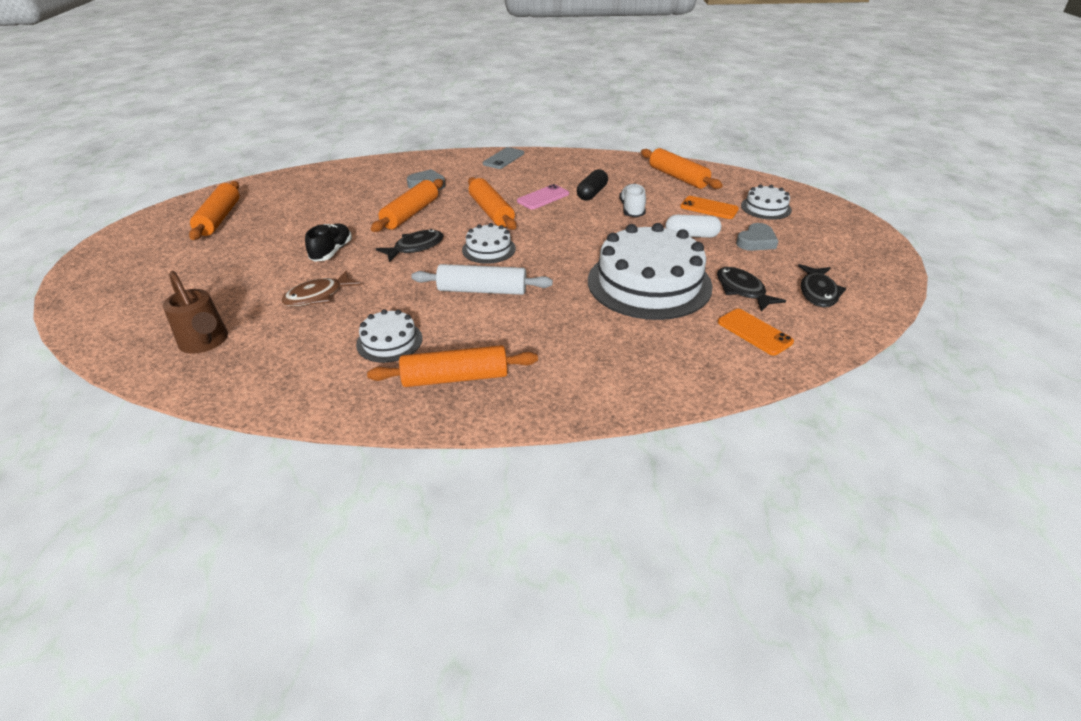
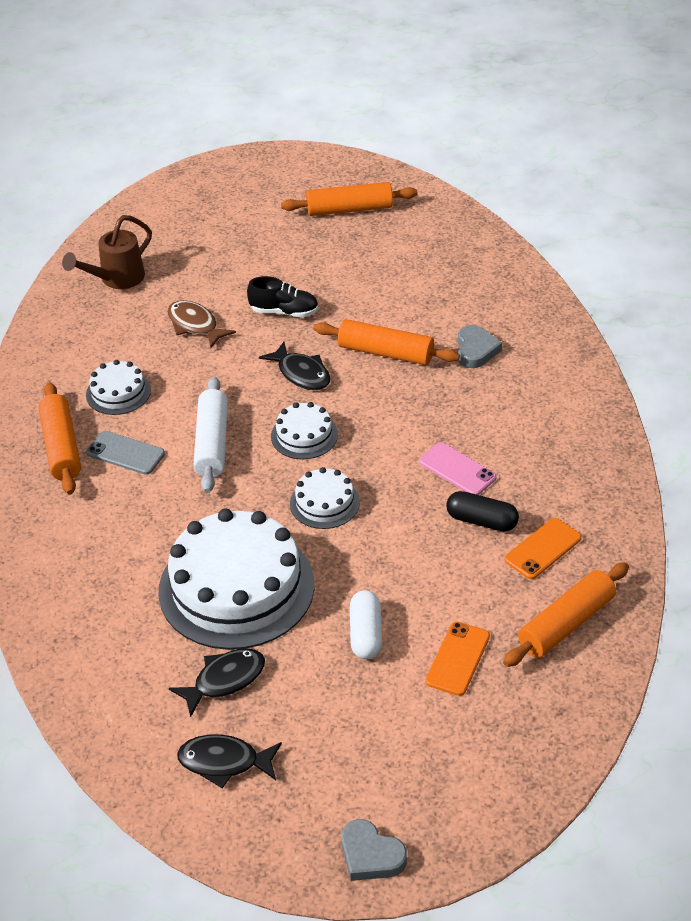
camera: 85 degrees right, 5 degrees up
orange rolling pin [468,177,517,230] -> none
grey phone [483,147,524,169] -> grey phone moved to [86,431,165,475]
white shoe [619,183,646,217] -> none
orange phone [718,309,794,356] -> orange phone moved to [505,518,582,579]
grey heart [736,223,778,251] -> grey heart moved to [341,819,407,881]
white cake [741,185,792,220] -> white cake moved to [290,467,360,529]

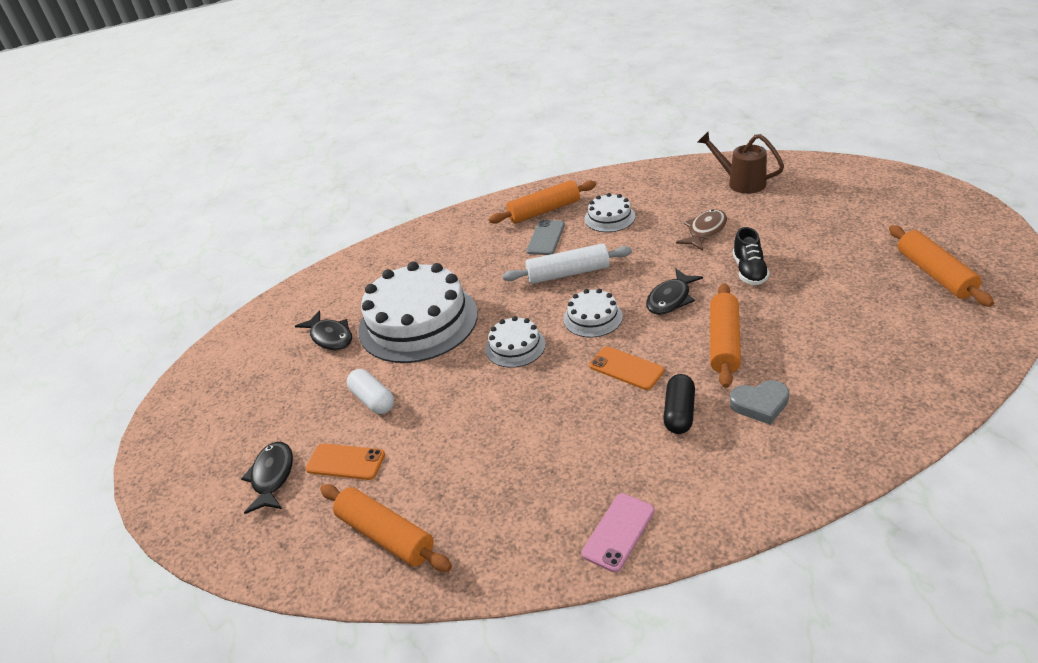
camera: 85 degrees right, 5 degrees down
black fish [177,734,282,788] -> black fish moved to [241,442,293,514]
grey heart [341,819,407,881] -> none
white capsule [350,590,382,659] -> white capsule turned 60 degrees clockwise [347,369,394,414]
pink phone [419,442,497,495] -> pink phone moved to [582,493,654,572]
black capsule [446,491,519,531] -> black capsule moved to [663,374,695,434]
orange phone [505,518,582,579] -> orange phone moved to [589,346,664,390]

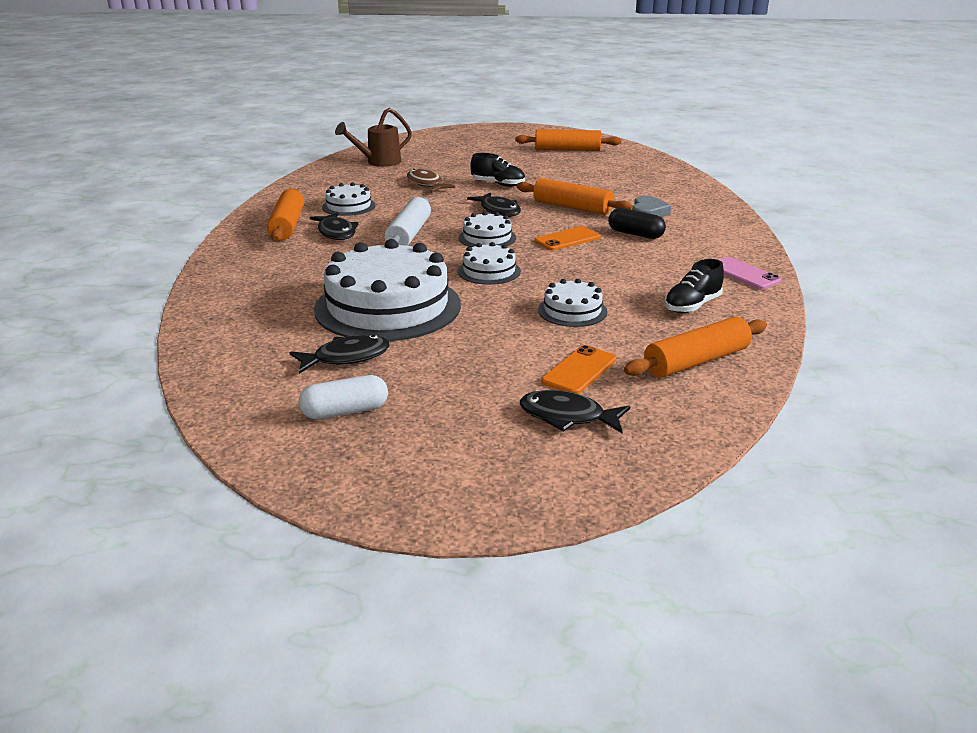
camera: 75 degrees left, 10 degrees down
white capsule [347,369,394,414] -> white capsule moved to [299,375,388,419]
grey phone [526,220,565,255] -> black fish [310,212,358,240]
none -> white cake [538,279,607,327]
none -> black shoe [664,259,724,313]

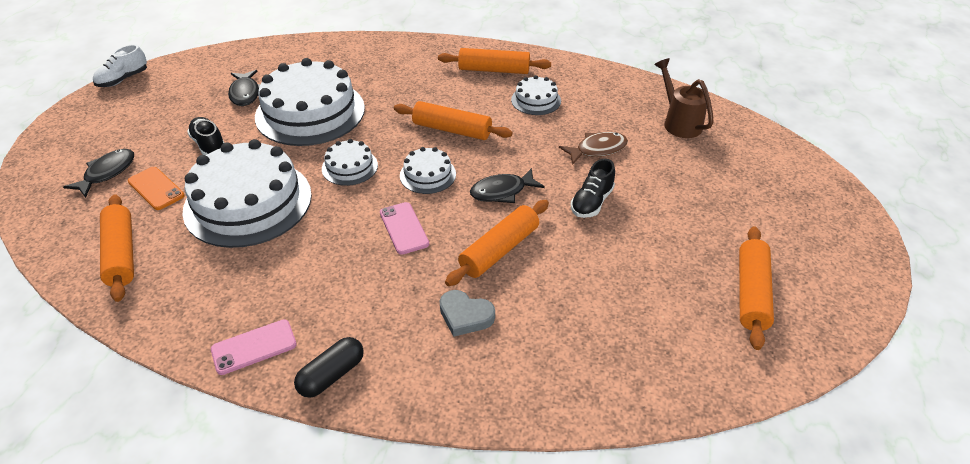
camera: 100 degrees right, 15 degrees up
white capsule [299,375,388,419] -> none
black fish [310,212,358,240] -> none
white rolling pin [384,197,431,246] -> orange rolling pin [394,101,512,140]
orange phone [534,226,601,251] -> pink phone [380,202,429,255]
white cake [538,279,607,327] -> white cake [182,139,312,248], size x2.12
black capsule [608,208,666,239] -> black capsule moved to [294,337,364,398]
black shoe [664,259,724,313] -> black shoe moved to [187,117,224,155]
none -> white shoe [93,44,147,87]

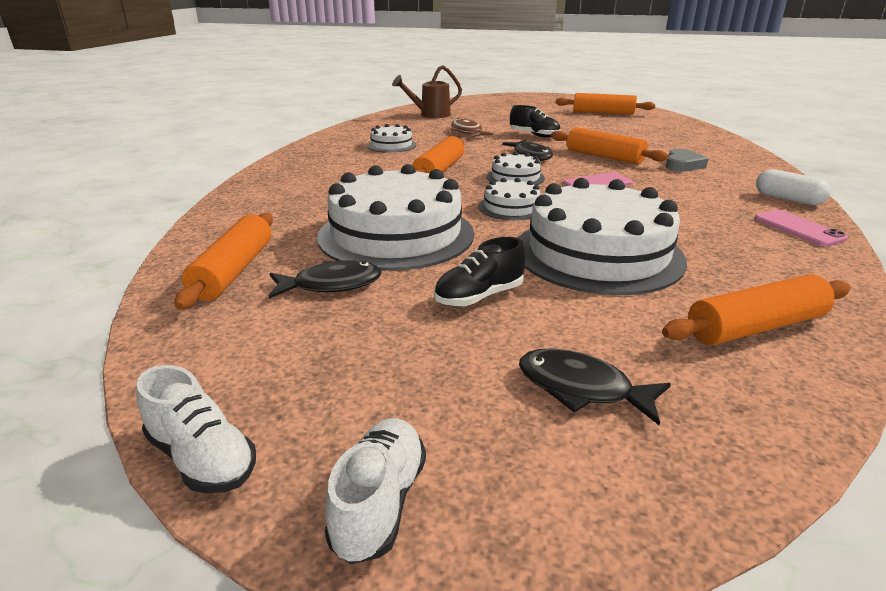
camera: 90 degrees left, 15 degrees down
orange phone [128,167,185,210] -> none
black capsule [294,337,364,398] -> white capsule [756,169,831,205]
orange rolling pin [438,48,551,74] -> orange rolling pin moved to [175,213,273,310]
none -> white shoe [325,418,426,564]

